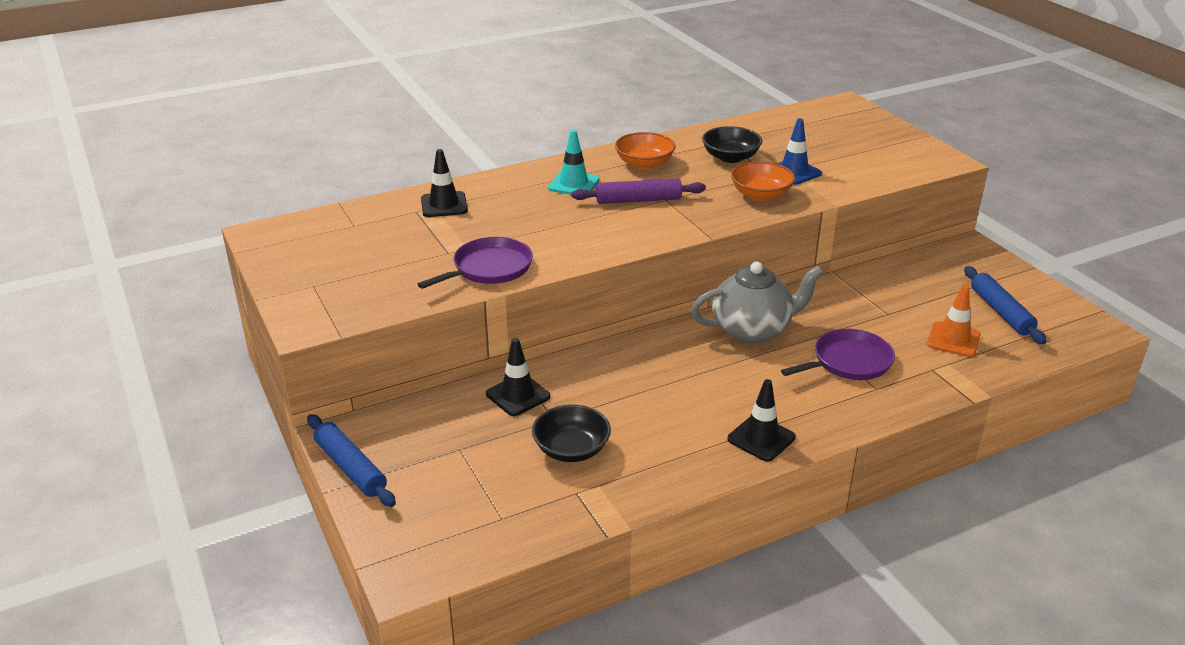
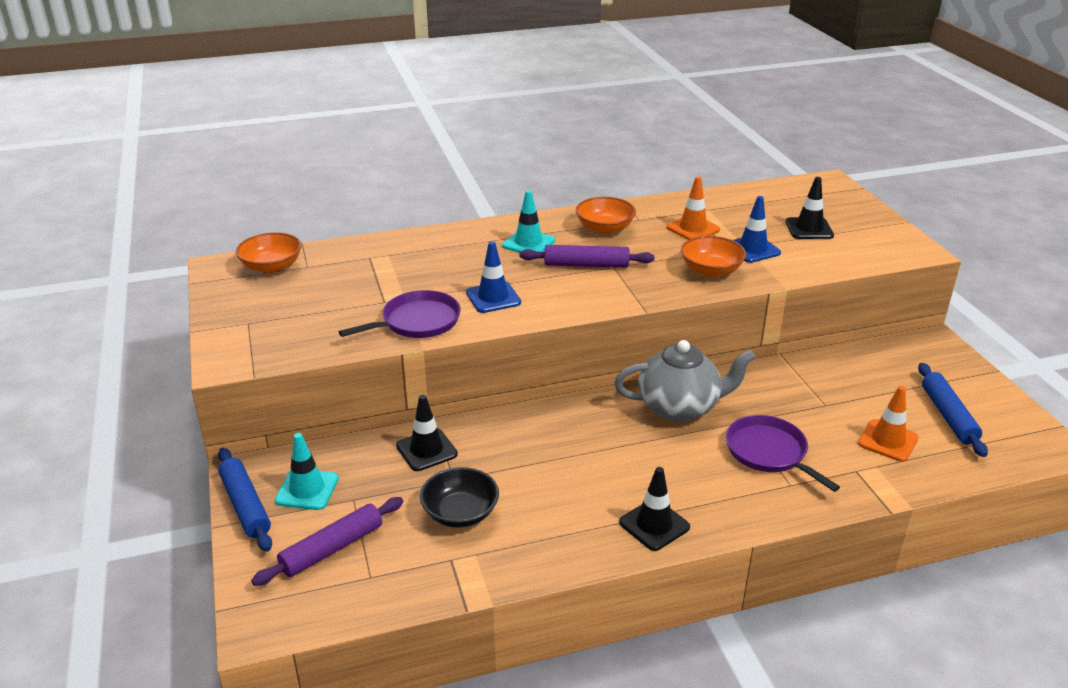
camera: 10 degrees right, 0 degrees up
black traffic cone [421,149,468,217] -> black traffic cone moved to [786,177,834,239]
black bowl [702,126,762,163] -> orange traffic cone [666,177,720,240]
purple pan [781,329,895,380] -> purple pan turned 105 degrees counterclockwise [726,415,840,492]
none -> orange bowl [236,232,302,273]
none -> purple rolling pin [251,497,403,586]
none -> turquoise traffic cone [275,433,339,510]
none -> blue traffic cone [466,241,521,313]

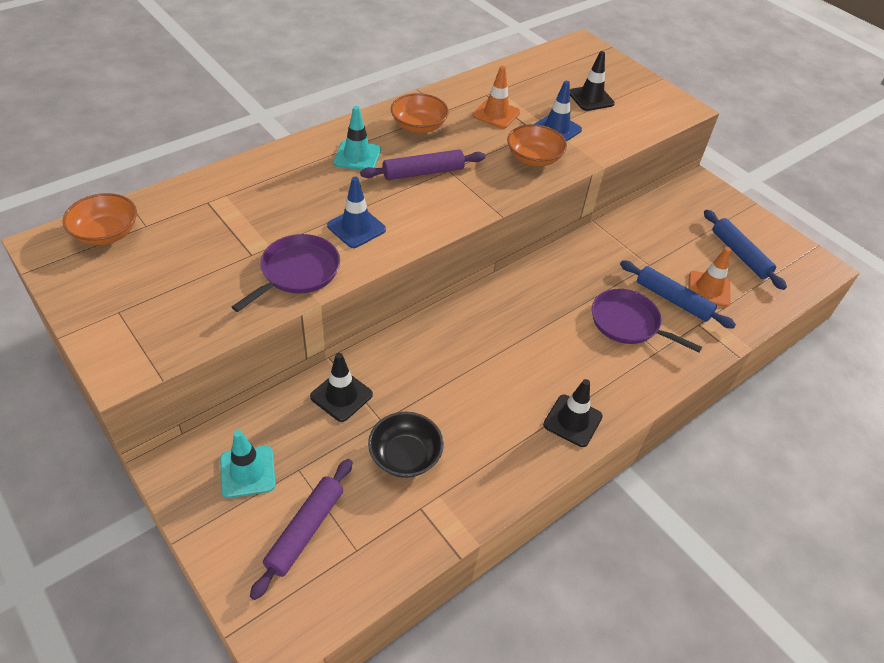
camera: 25 degrees left, 15 degrees up
blue rolling pin [218,448,272,552] -> blue rolling pin moved to [620,260,736,329]
grey teapot [614,340,756,422] -> none

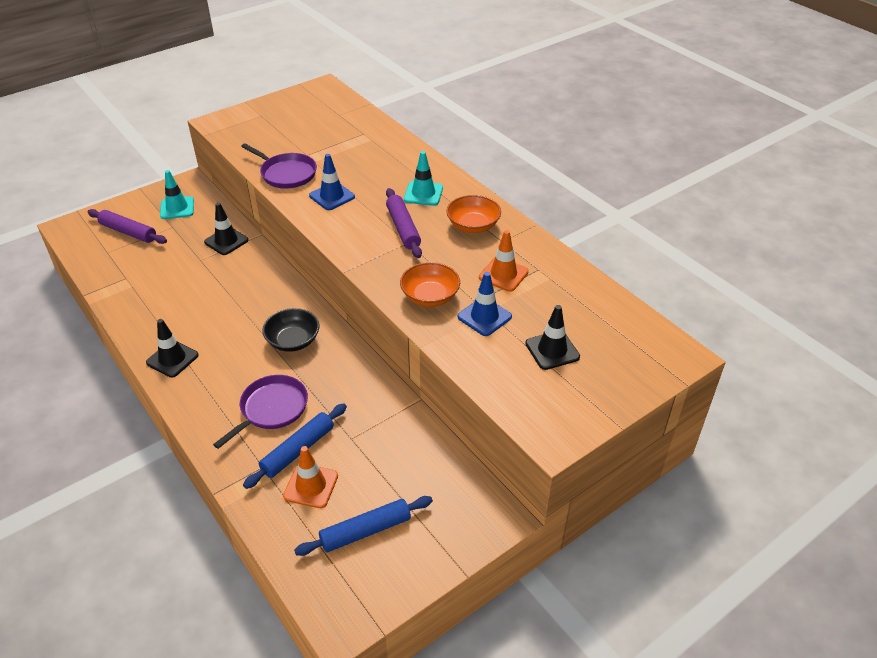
camera: 95 degrees right, 5 degrees down
orange bowl [63,193,137,245] -> none
black bowl [368,412,444,478] -> black bowl moved to [262,308,319,352]

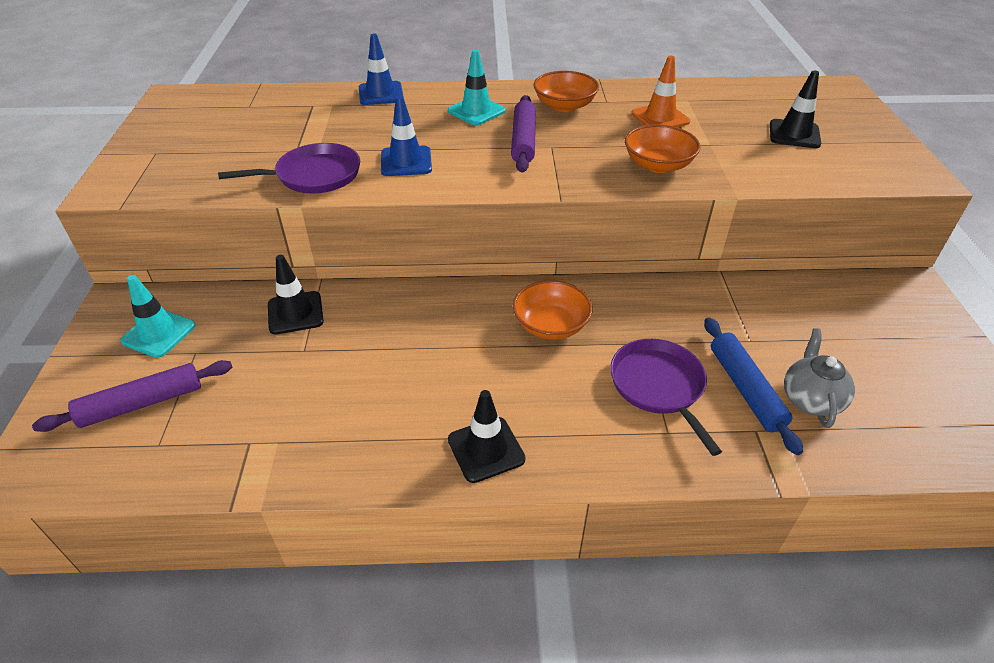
camera: 55 degrees left, 0 degrees up
black bowl [262,308,319,352] -> orange bowl [513,280,593,340]
orange traffic cone [283,446,338,508] -> grey teapot [784,328,855,428]
blue rolling pin [294,496,433,556] -> none
purple rolling pin [386,188,422,258] -> purple rolling pin turned 75 degrees clockwise [511,95,536,172]
blue traffic cone [458,272,512,336] -> blue traffic cone moved to [359,34,404,105]

